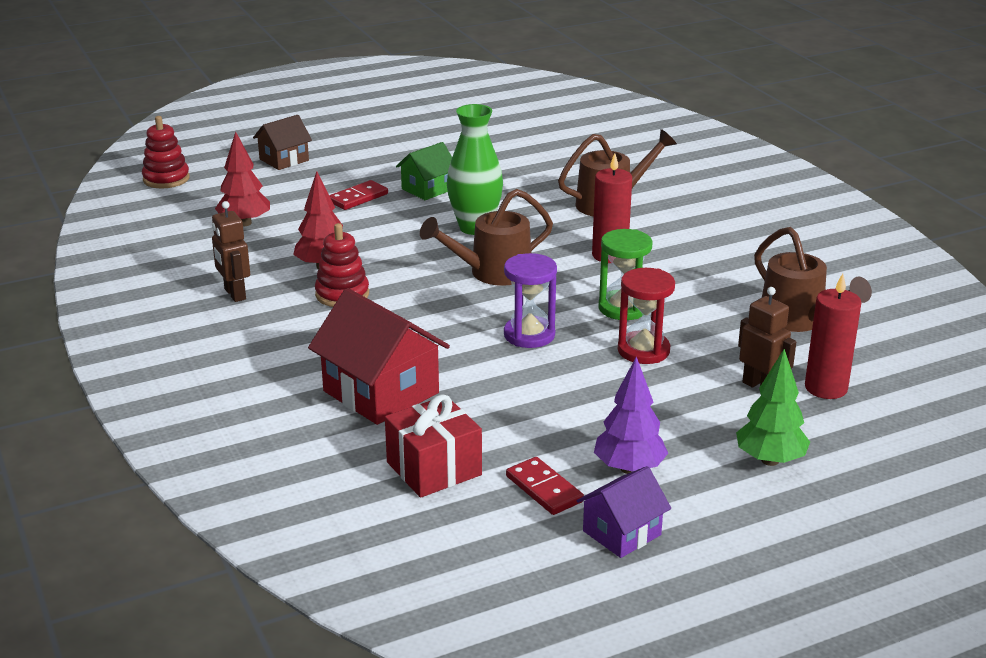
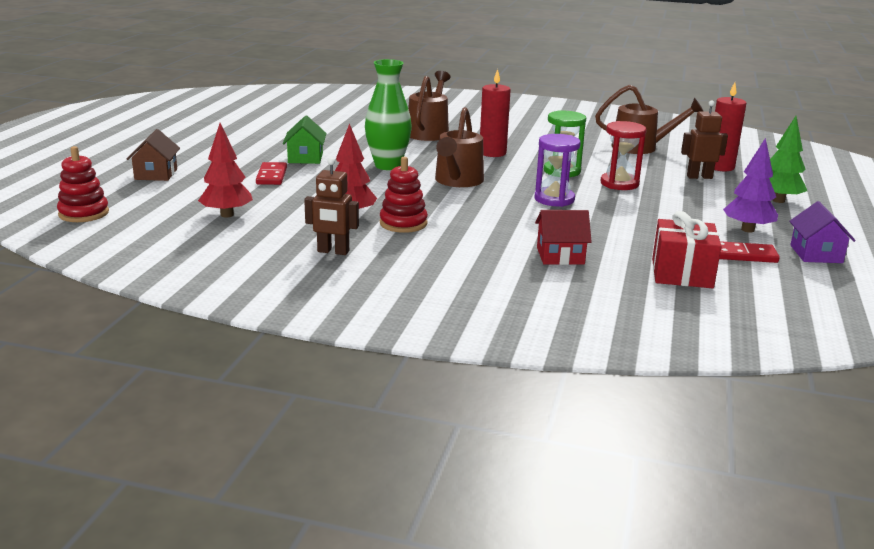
camera: 50 degrees left, 5 degrees down
red house [308,288,450,425] -> red house [535,210,592,265], size x0.58

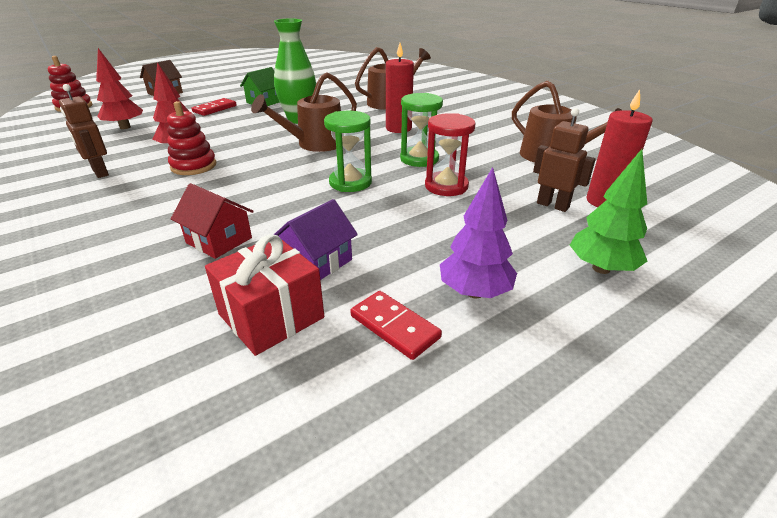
camera: 40 degrees right, 10 degrees up
purple hourglass [534,134,580,207] -> green hourglass [324,111,372,192]
purple house [789,201,856,263] -> purple house moved to [274,199,358,280]

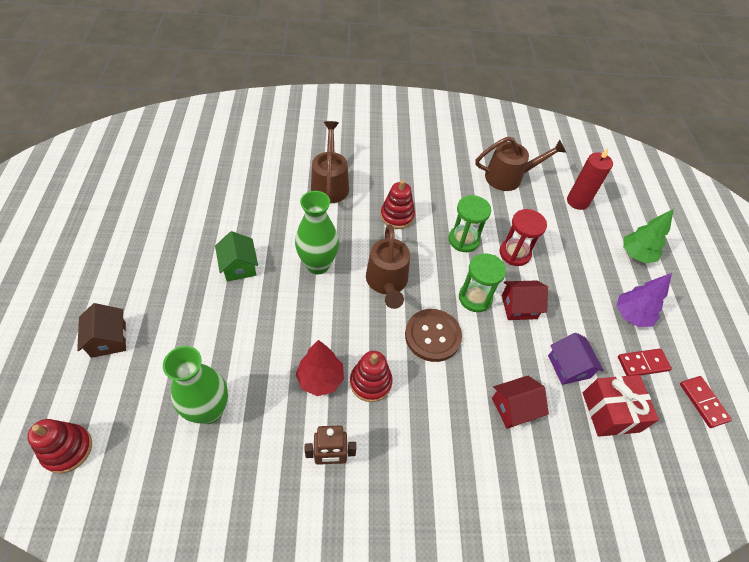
camera: 60 degrees left, 20 degrees up
red tree [96,48,143,129] -> green vase [163,346,228,424]
red domino [192,98,237,116] -> red domino moved to [680,376,732,428]
red candle [386,43,414,133] -> red stacking toy [381,180,415,229]
brown robot [533,108,596,212] -> none
none -> brown button [405,309,462,362]
none -> red house [502,280,548,320]

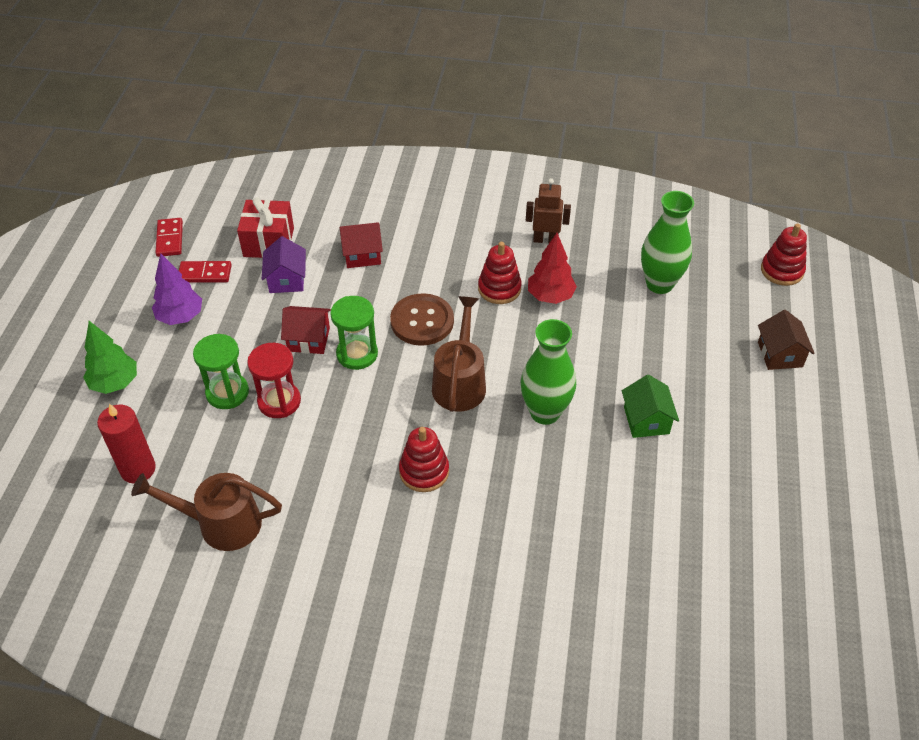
camera: 165 degrees left, 5 degrees down
brown watering can [311,121,349,203] -> none
green hourglass [448,195,491,252] -> green hourglass moved to [193,334,249,409]

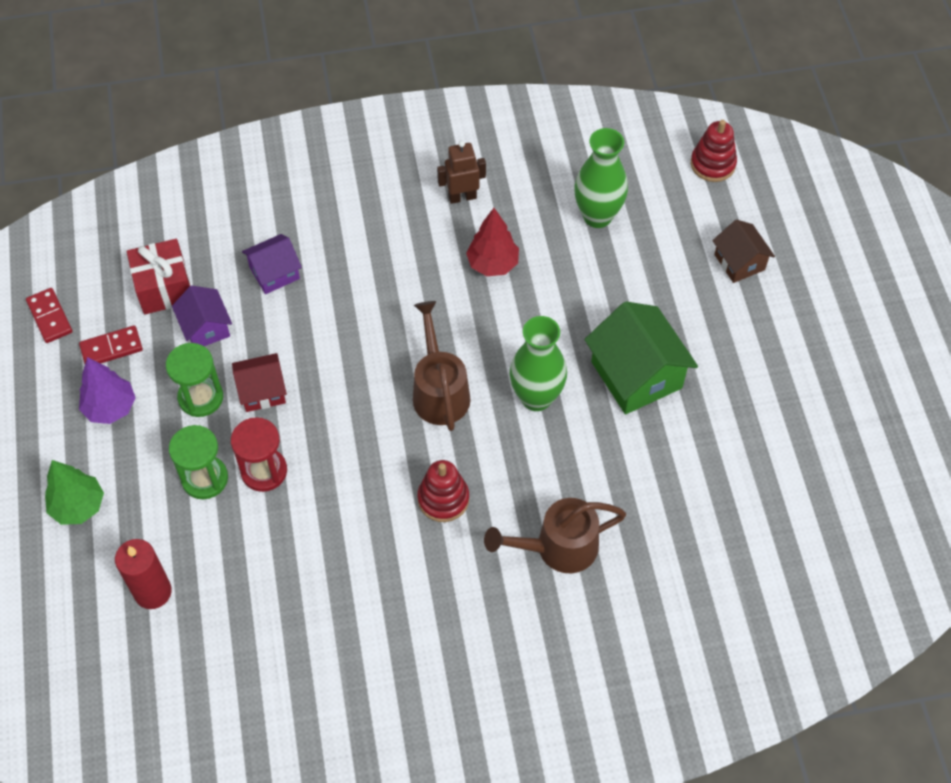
camera: 20 degrees left, 10 degrees up
brown watering can [131,473,282,551] -> brown watering can moved to [484,498,626,573]
green hourglass [330,296,378,370] -> green hourglass moved to [166,343,223,417]
red house [339,222,383,268] -> purple house [242,234,302,294]
brown button [390,293,454,346] -> none
red stacking toy [478,242,522,304] -> none
green house [622,375,679,438] -> green house [584,301,698,414], size x1.72

